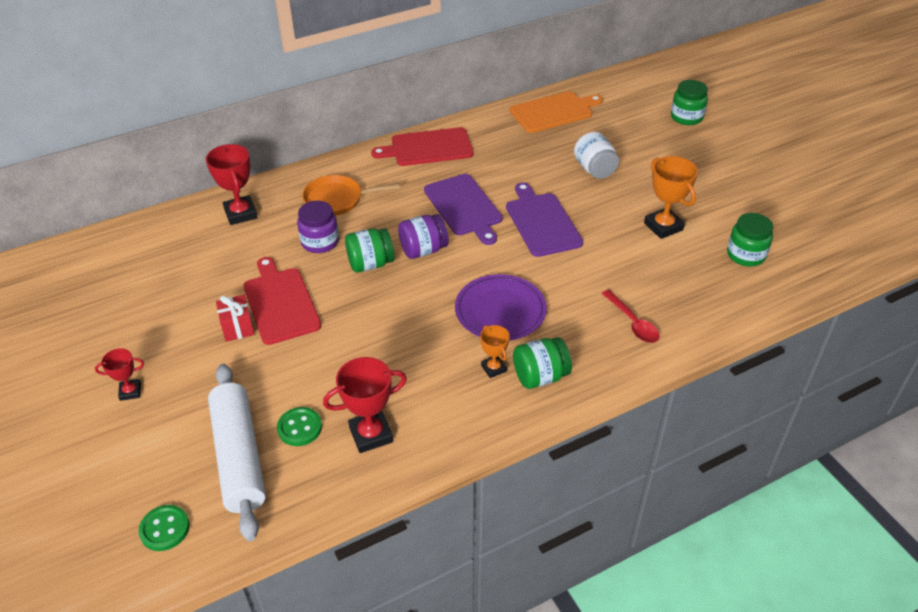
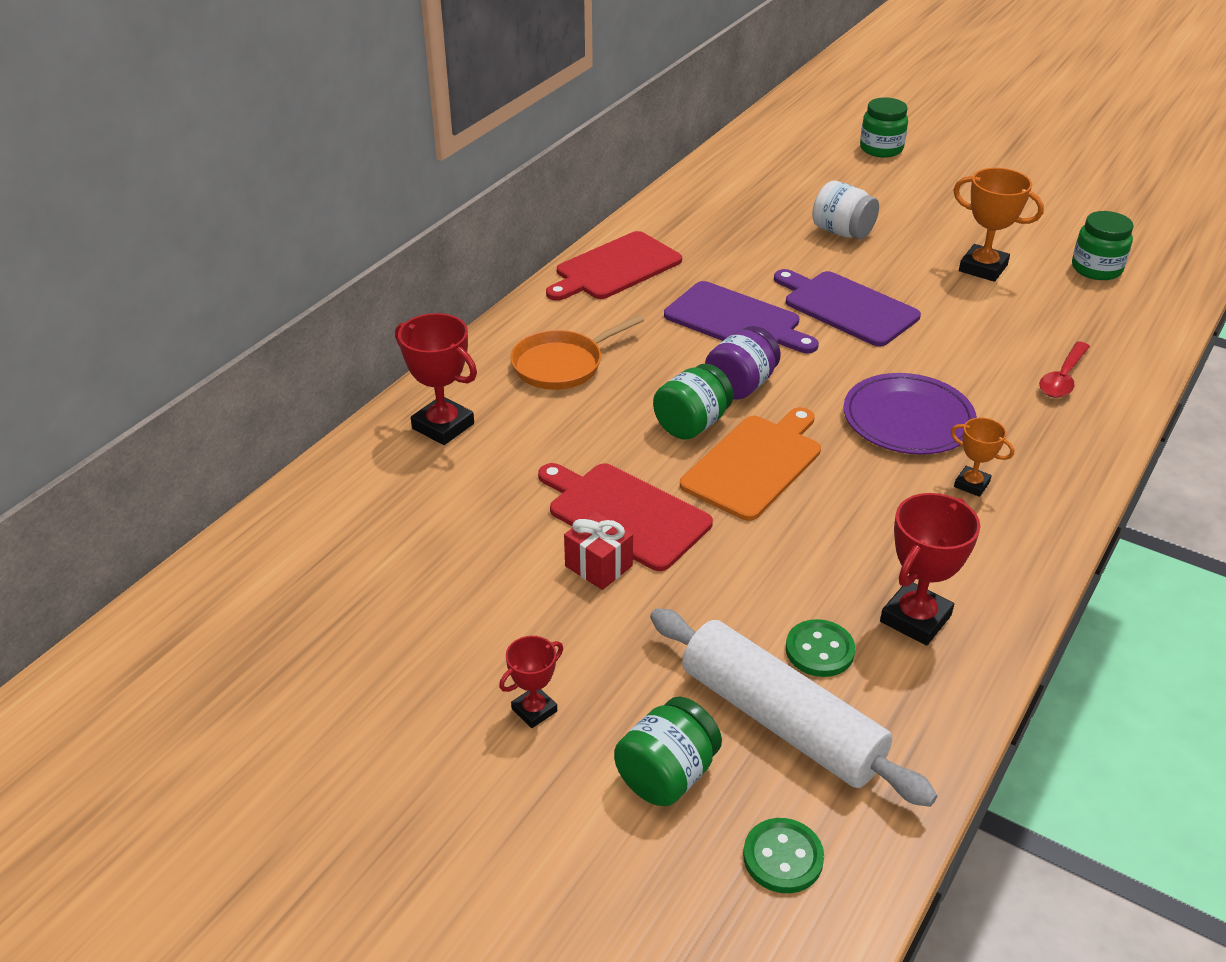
camera: 30 degrees left, 5 degrees down
purple jar [297,201,339,253] -> none
orange cutting board [510,91,603,133] -> orange cutting board moved to [680,407,821,521]
green jar [513,337,572,389] -> green jar moved to [614,696,722,806]
red spoon [601,290,660,343] -> red spoon turned 90 degrees clockwise [1039,341,1090,398]

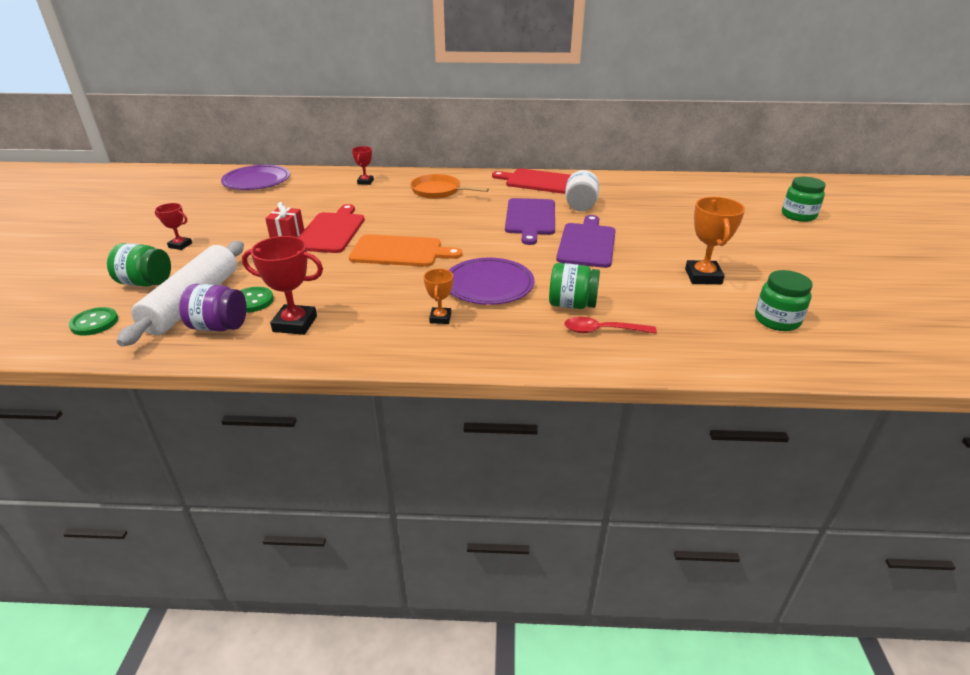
camera: 60 degrees right, 5 degrees down
red trophy [395,313,477,445] -> red trophy [352,146,374,185], size x0.58
green jar [653,364,734,440] -> green jar moved to [549,263,600,309]
purple jar [705,326,781,400] -> purple jar moved to [179,284,247,332]
white jar [812,181,879,239] -> white jar moved to [565,170,599,211]
none -> purple plate [221,165,290,190]

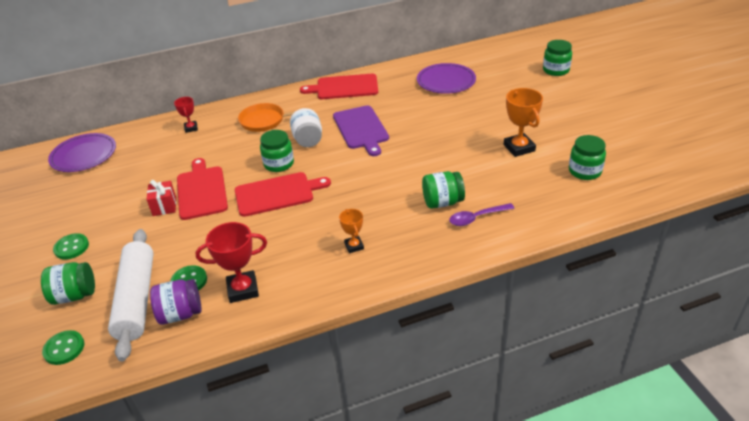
camera: 20 degrees left, 5 degrees up
red trophy [155,203,192,250] -> green button [53,233,89,259]
orange cutting board [349,234,462,267] -> red cutting board [235,172,331,217]
purple plate [449,258,534,305] -> purple plate moved to [417,63,476,94]
purple cutting board [556,215,616,268] -> none
red spoon [564,317,657,334] -> purple spoon [449,203,515,226]
white jar [565,170,599,211] -> white jar moved to [290,108,322,147]
none -> green jar [260,130,294,172]

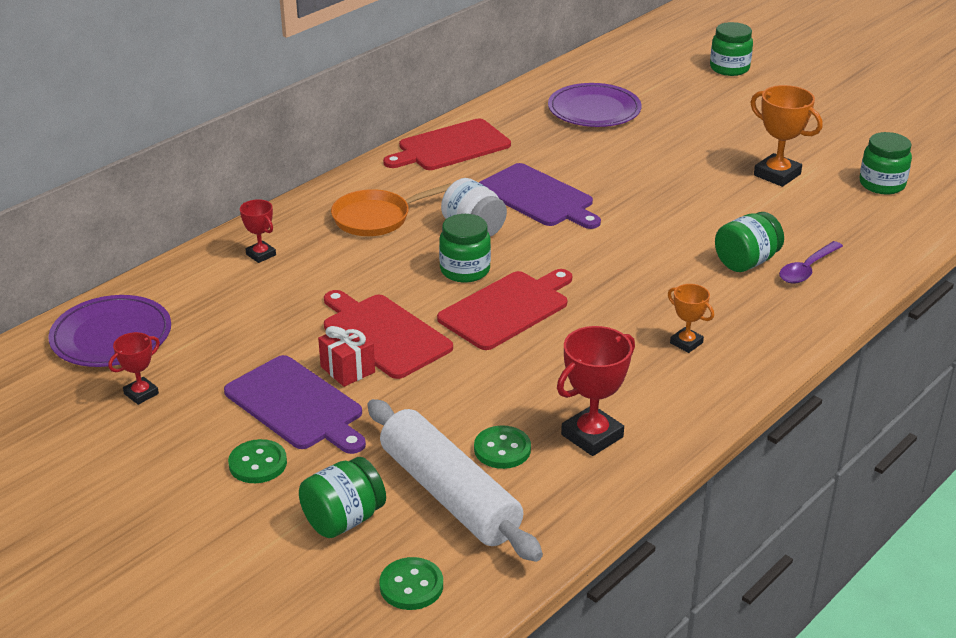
camera: 30 degrees left, 5 degrees down
purple jar [150,279,202,325] -> none
none -> red trophy [108,332,160,405]
none -> purple cutting board [224,355,366,454]

